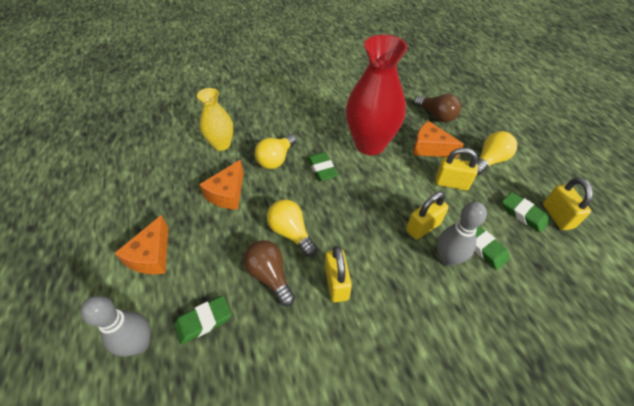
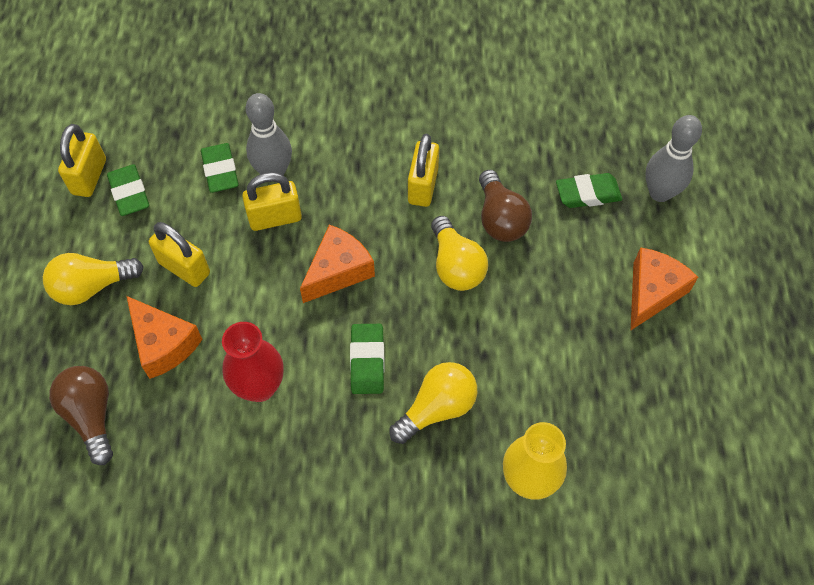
camera: 160 degrees left, 10 degrees up
orange cheese [199,160,244,210] -> orange cheese moved to [300,224,375,303]
red vase [346,35,408,155] -> red vase [222,322,284,402], size x0.57

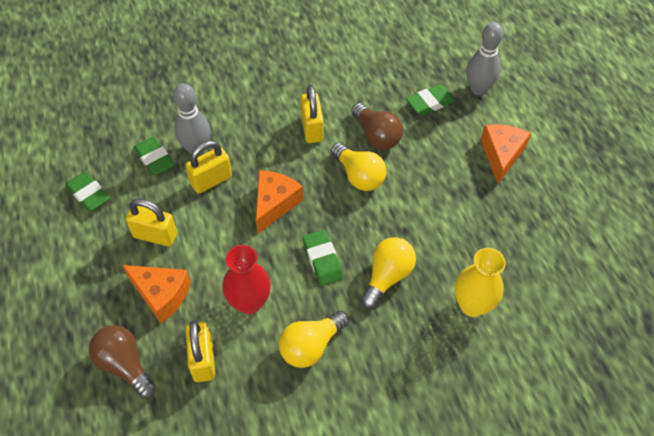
camera: 20 degrees left, 5 degrees down
yellow light bulb [43,253,144,305] -> yellow light bulb moved to [279,311,349,368]
yellow padlock [58,124,106,197] -> yellow padlock moved to [186,320,215,382]

